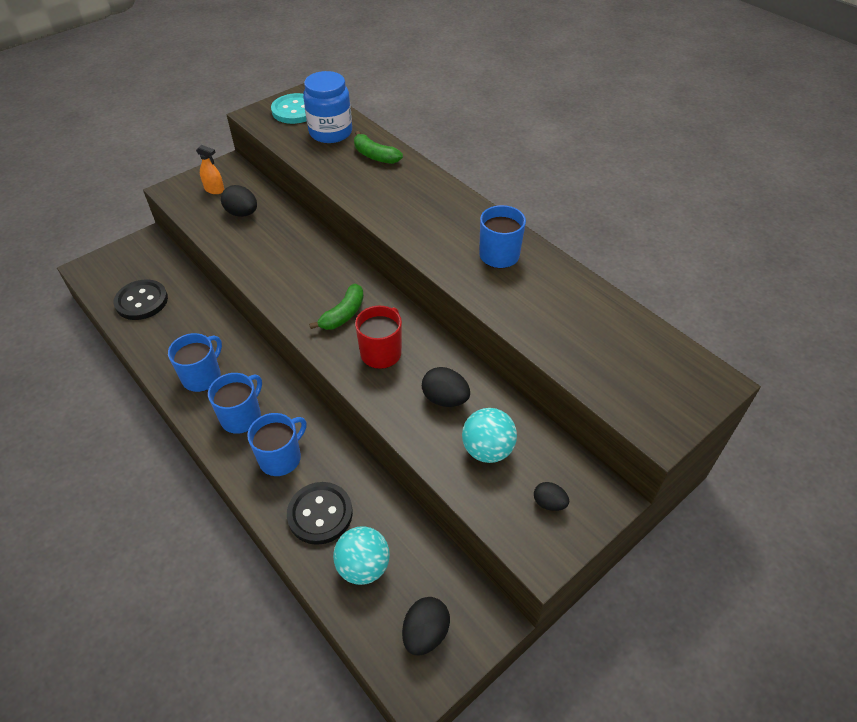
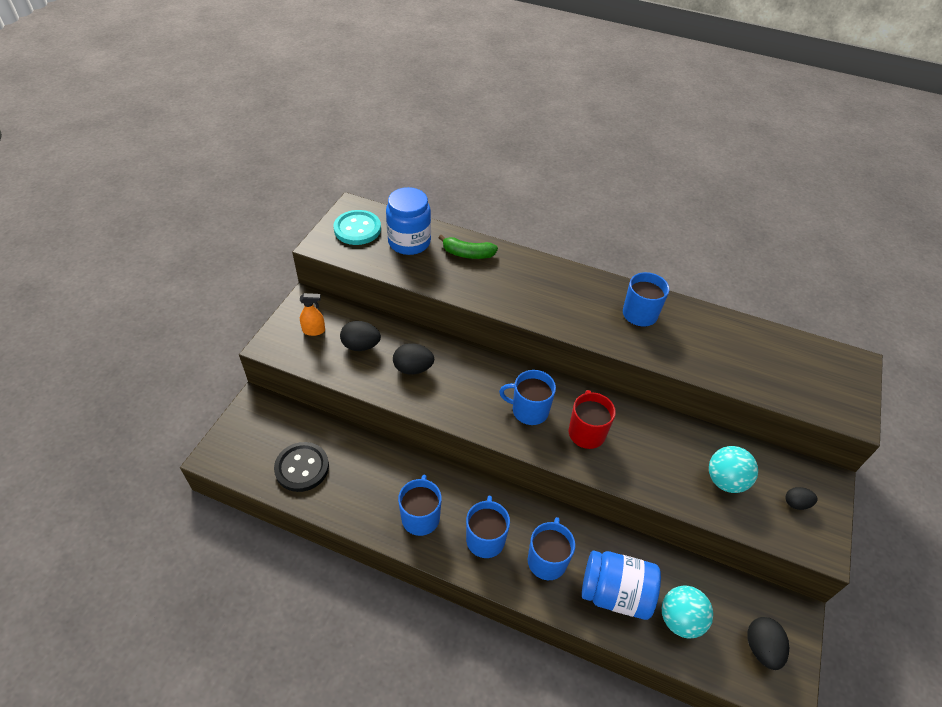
camera: 30 degrees left, 0 degrees up
black button [287,482,353,545] -> blue jar [582,550,661,620]
green banana [309,284,364,330] -> blue mug [499,370,556,425]
black egg [422,367,470,407] -> black egg moved to [393,343,434,374]

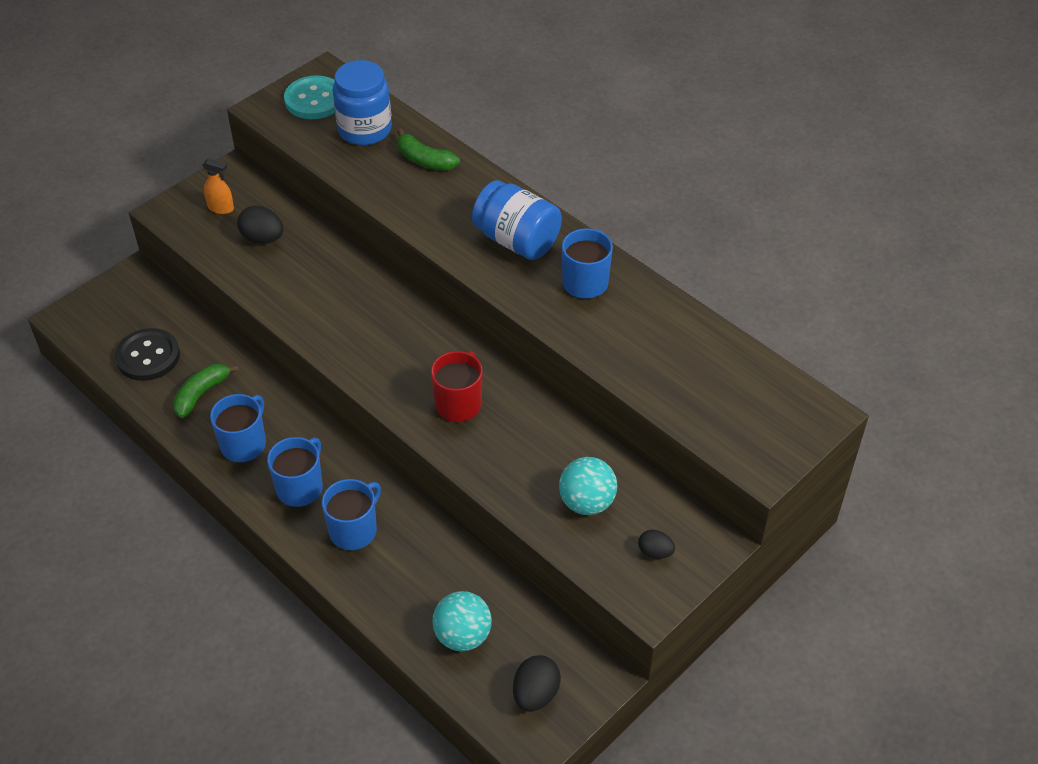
camera: 25 degrees right, 0 degrees up
black egg [393,343,434,374] -> none
blue mug [499,370,556,425] -> none
blue jar [582,550,661,620] -> blue jar moved to [472,180,562,260]
none -> green banana [173,364,239,418]

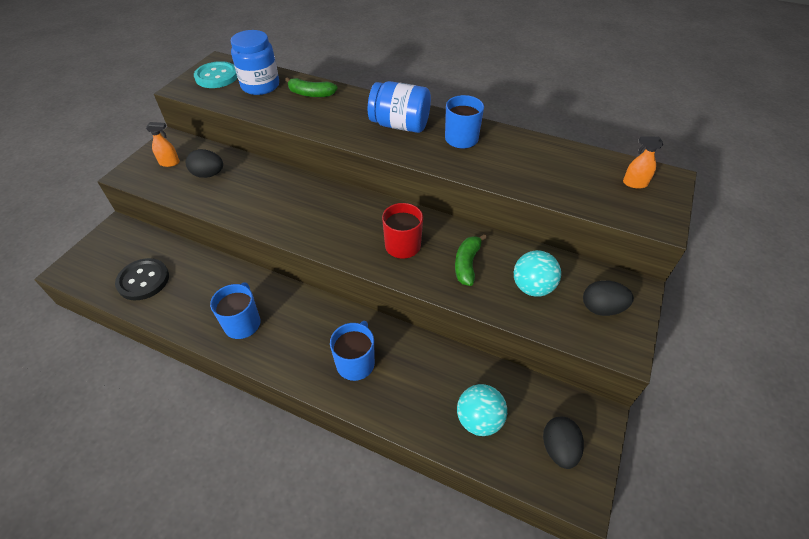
camera: 20 degrees left, 0 degrees up
green banana [173,364,239,418] -> green banana moved to [455,234,487,286]
blue mug [267,437,323,507] -> none
black egg [638,530,675,559] -> black egg [583,280,634,316], size x1.58
none -> orange spray bottle [623,136,663,189]

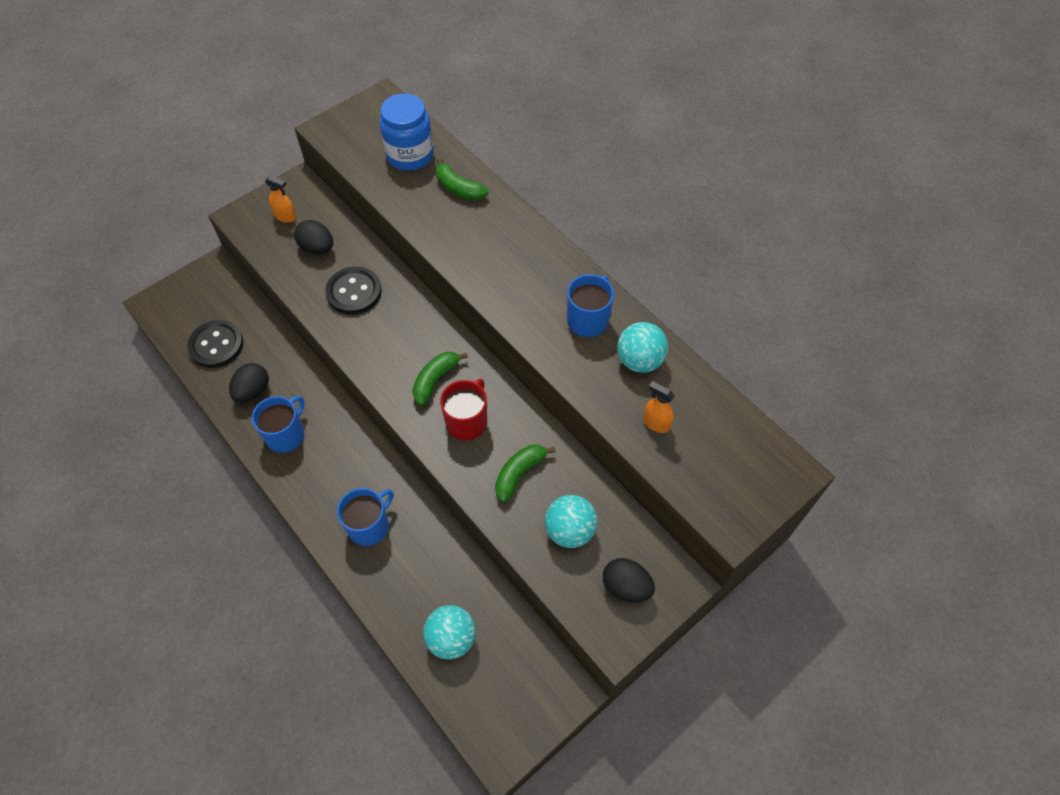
camera: 25 degrees right, 10 degrees up
turquoise button [194,61,237,88] -> none
blue jar [368,81,431,133] -> none
black egg [543,417,584,469] -> black egg moved to [229,363,269,403]
orange spray bottle [623,136,663,189] -> orange spray bottle moved to [643,381,675,433]
none -> black button [325,267,382,315]
none -> green banana [412,352,468,406]
none -> turquoise ball [617,322,668,373]

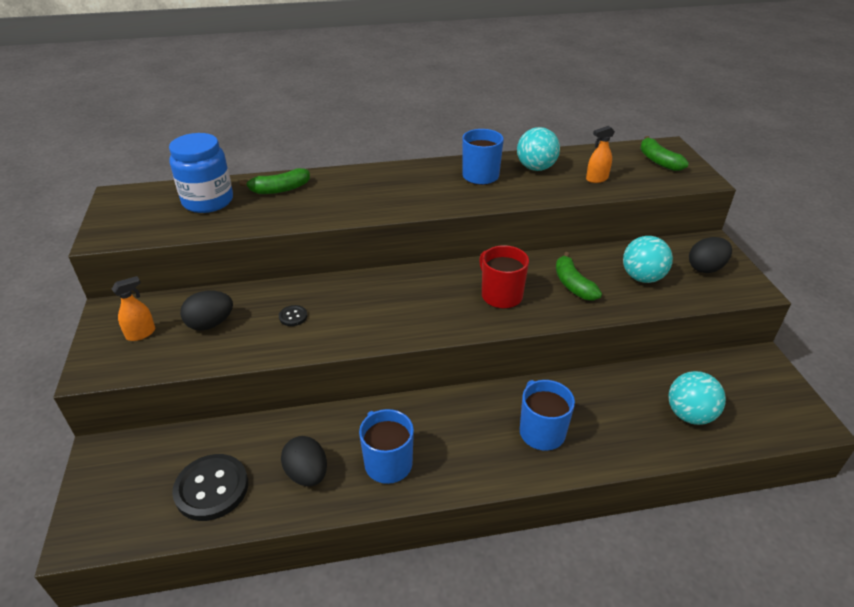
camera: 60 degrees left, 20 degrees down
black button [325,267,382,315] -> black button [279,305,307,326], size x0.45
green banana [412,352,468,406] -> green banana moved to [640,136,689,171]

